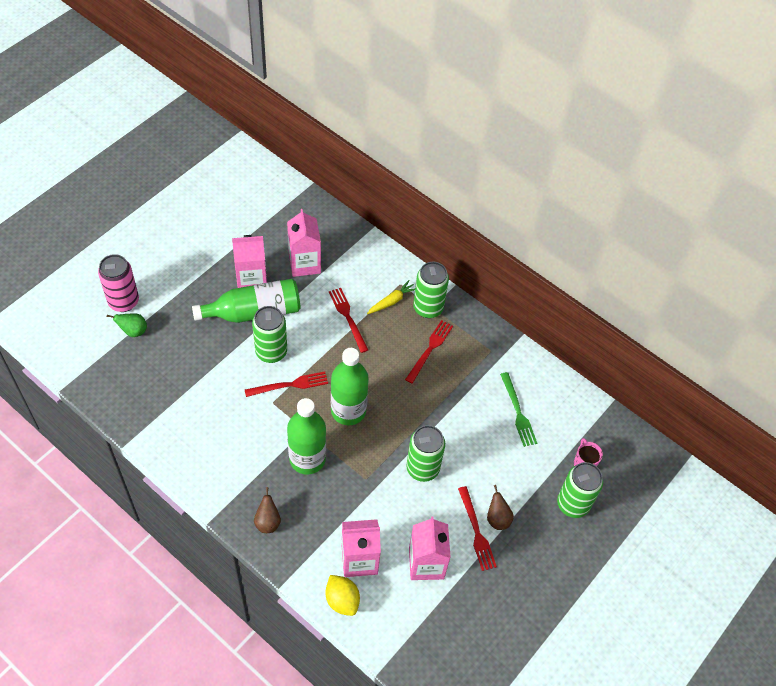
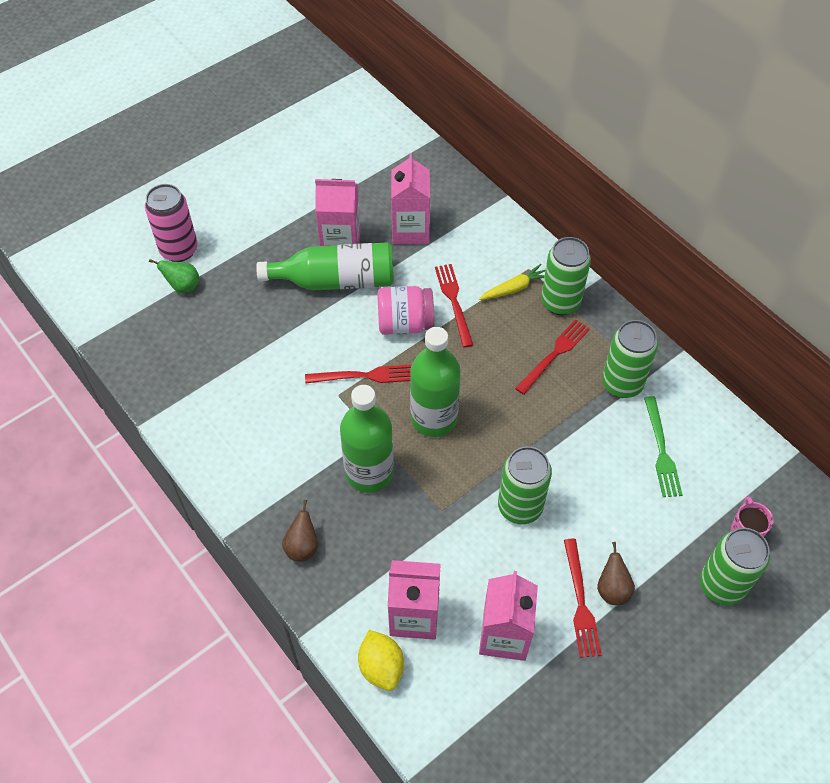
camera: 15 degrees right, 0 degrees up
green can [252,306,287,363] -> green can moved to [602,320,658,398]
none -> pink jar [377,286,434,335]

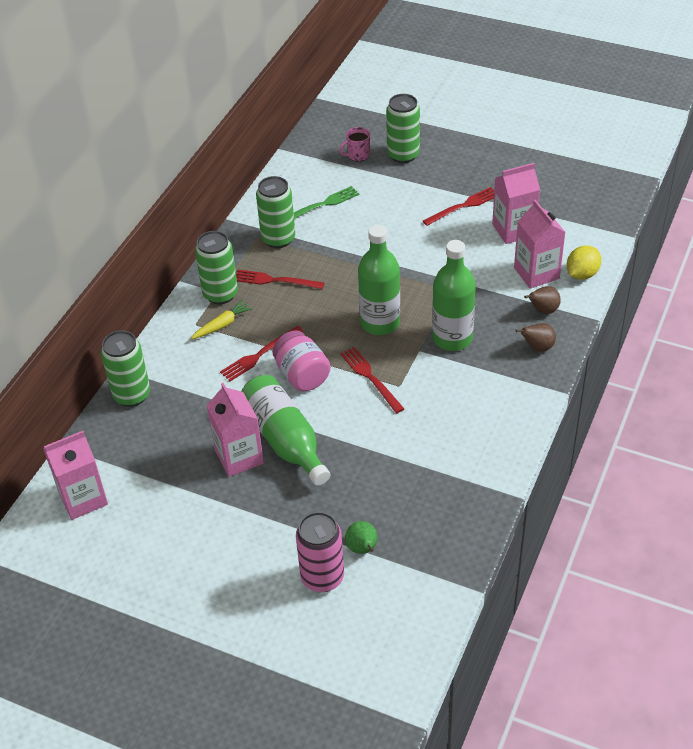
camera: 115 degrees left, 10 degrees down
pink carton [391,153,430,244] -> pink carton moved to [43,431,108,520]
yellow carrot [479,264,545,300] -> yellow carrot turned 105 degrees clockwise [191,300,253,340]
green can [498,446,552,524] -> green can moved to [101,330,150,407]
brown pear [597,542,635,605] -> brown pear moved to [524,286,561,314]

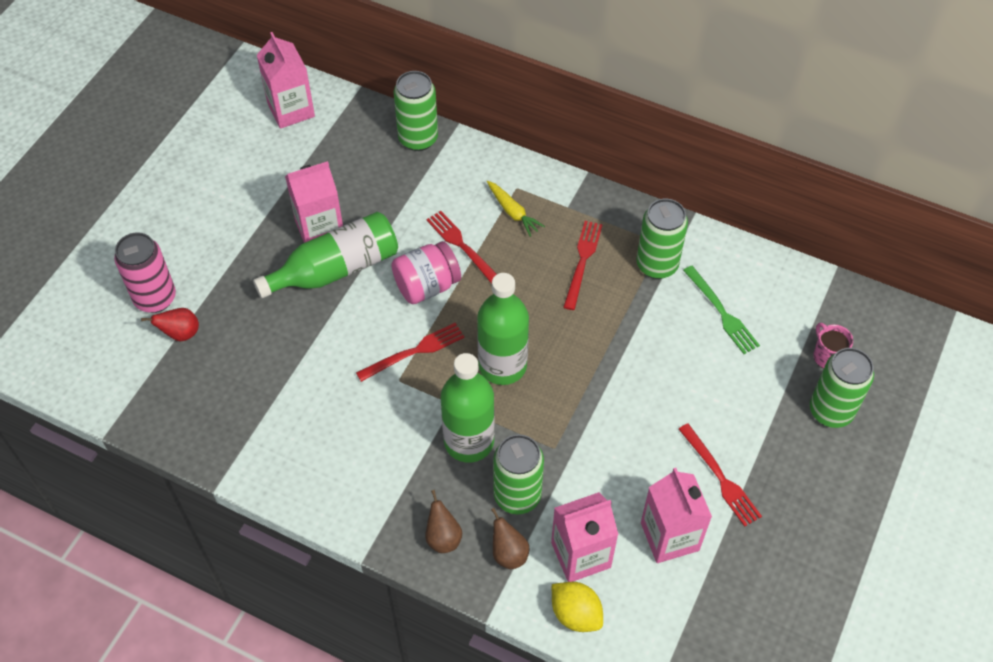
camera: 90 degrees right, 10 degrees up
green can [195,231,238,304] -> green can moved to [493,434,544,514]
green pear [345,521,378,554] -> red pear [141,308,199,342]

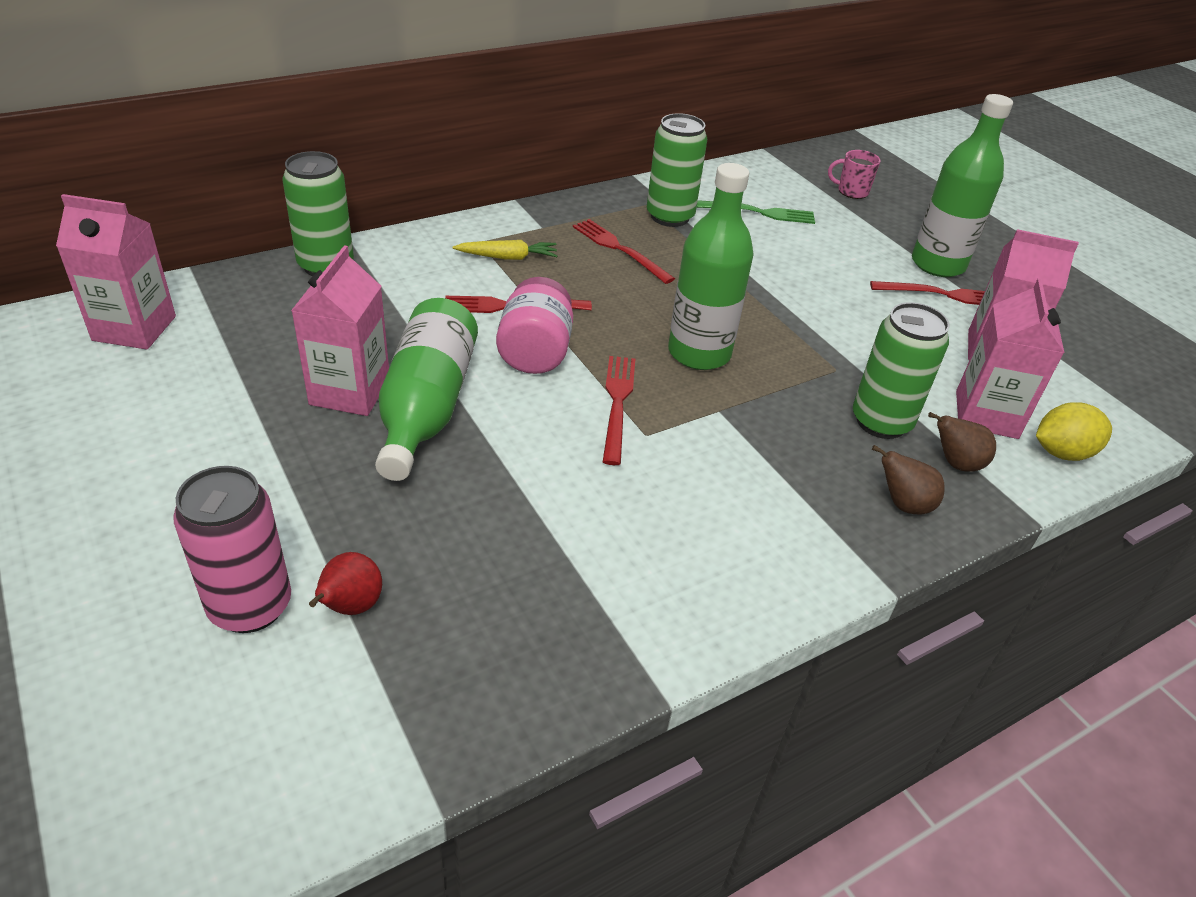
camera: 60 degrees left, 15 degrees down
green bottle [441,353,495,463] -> green bottle moved to [912,94,1013,277]
green can [810,348,874,428] -> none

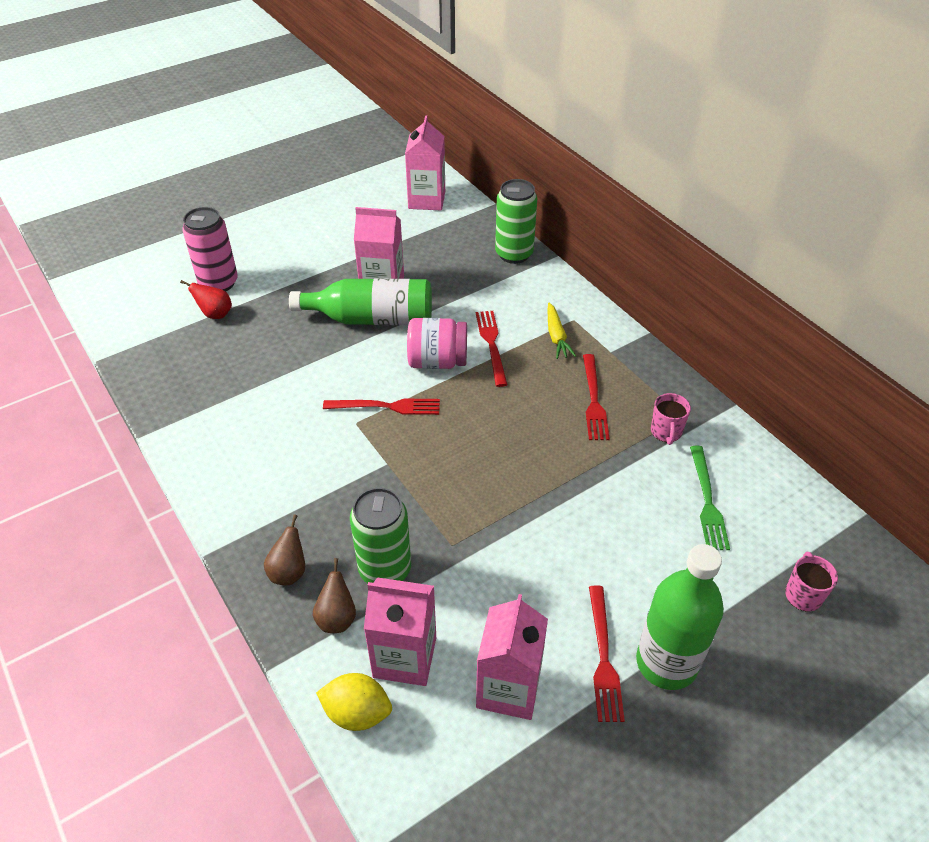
camera: 90 degrees right, 5 degrees up
red fork [573,219,675,284] -> red fork turned 135 degrees clockwise [583,354,610,440]
green can [647,113,707,227] -> pink mug [651,393,691,445]
green bottle [668,163,754,370] -> none
yellow lemon [1036,402,1112,461] -> yellow lemon turned 60 degrees counterclockwise [316,673,392,731]

